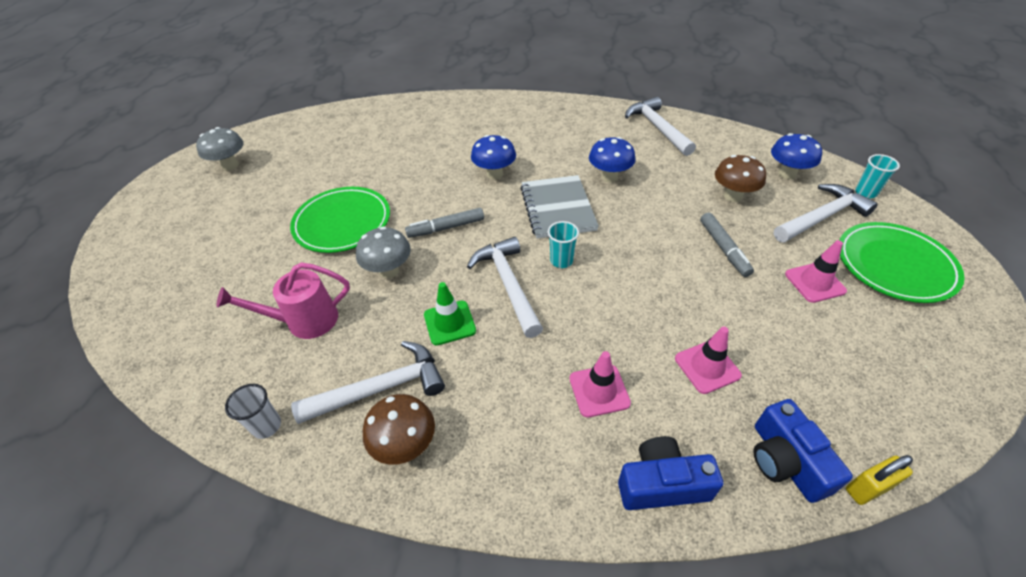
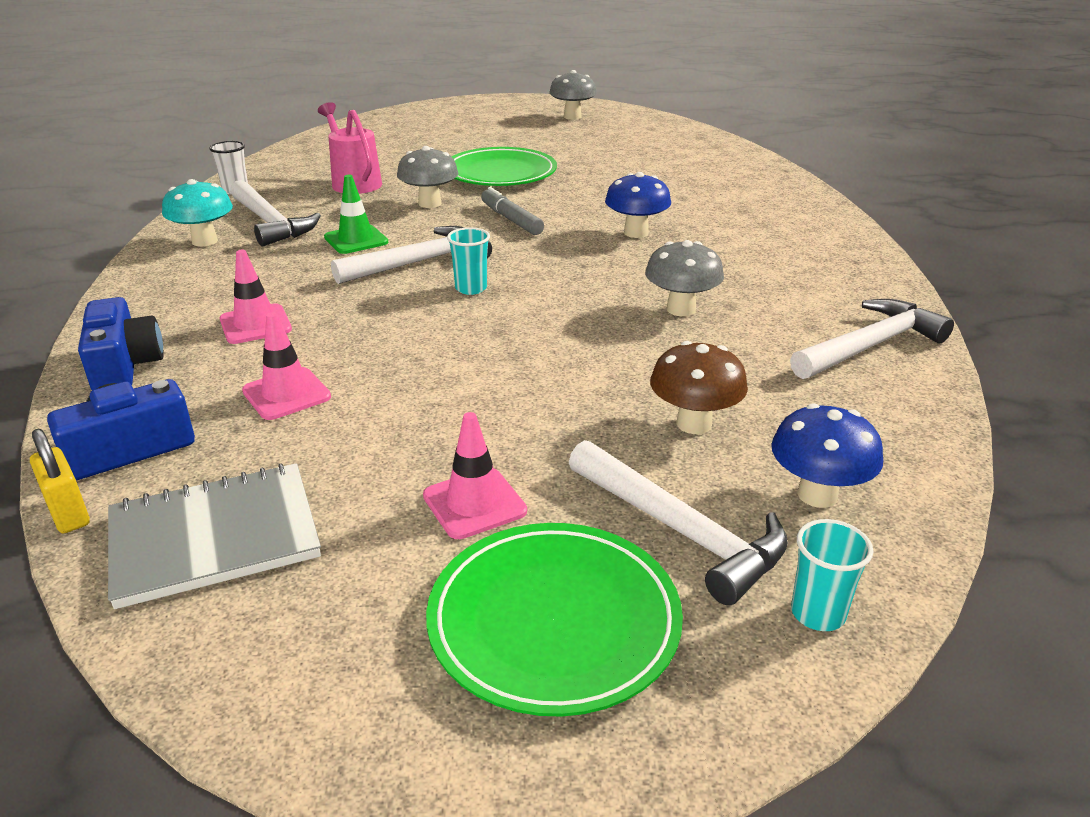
camera: 75 degrees right, 15 degrees down
brown mushroom [363,394,435,465] -> turquoise mushroom [162,179,233,246]
grey notebook [520,175,599,238] -> grey notebook moved to [108,463,321,609]
blue mushroom [589,137,635,182] -> grey mushroom [645,240,724,316]
grey marker [700,213,754,277] -> none

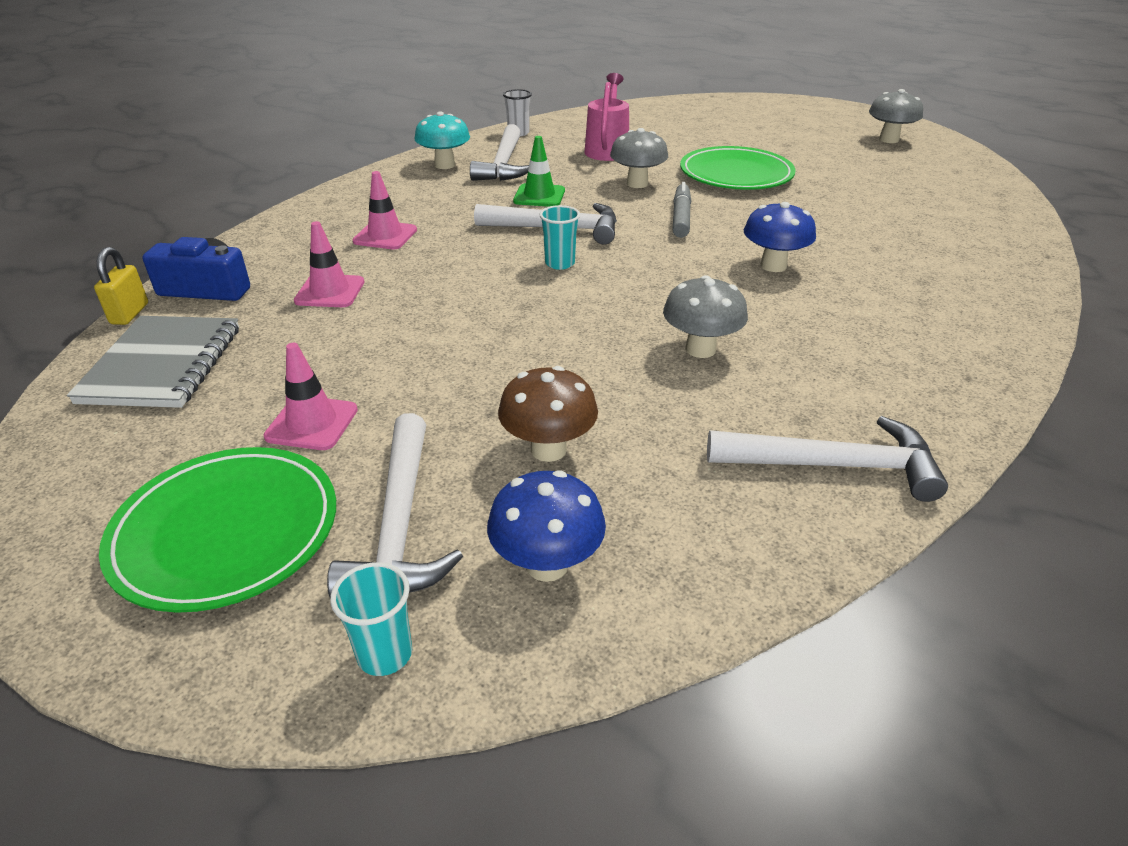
camera: 40 degrees right, 5 degrees up
blue camera [78,297,164,391] -> none
grey notebook [108,463,321,609] -> grey notebook turned 75 degrees clockwise [67,316,239,408]

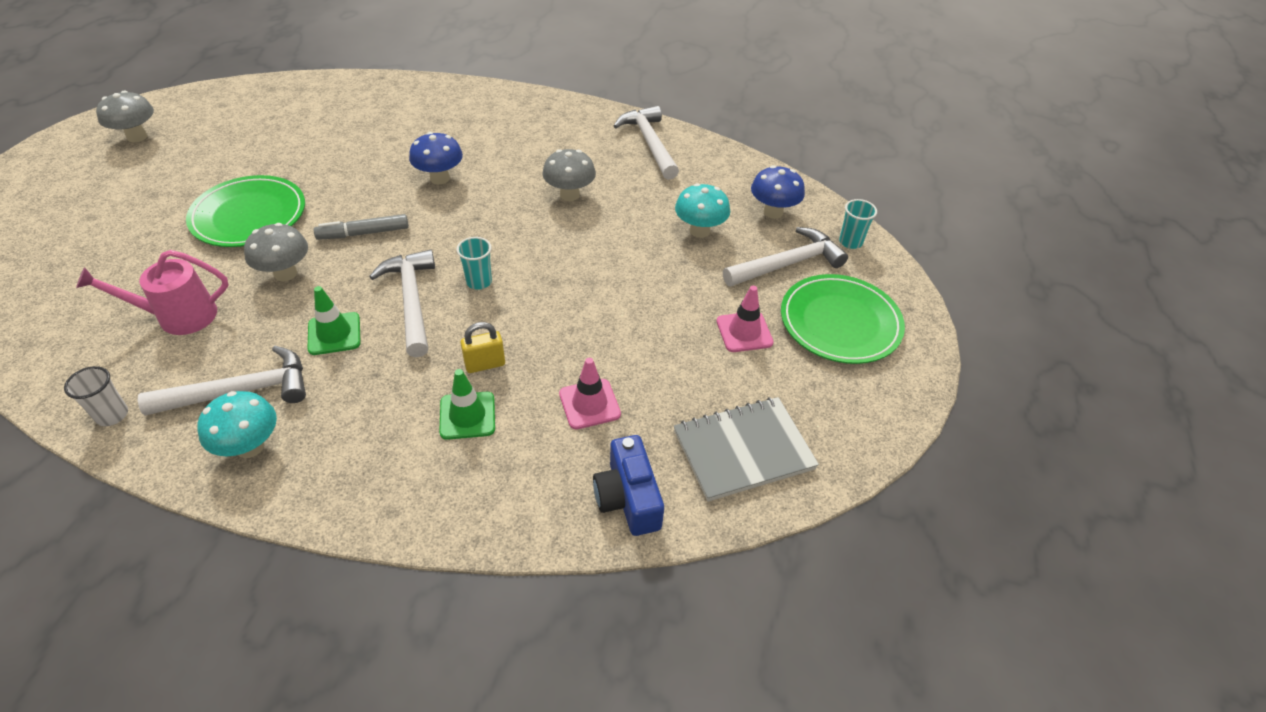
camera: 115 degrees left, 10 degrees up
yellow padlock [94,247,148,325] -> yellow padlock moved to [461,322,505,373]
pink traffic cone [352,171,417,249] -> green traffic cone [439,369,495,440]
brown mushroom [498,366,598,462] -> turquoise mushroom [675,183,730,238]

